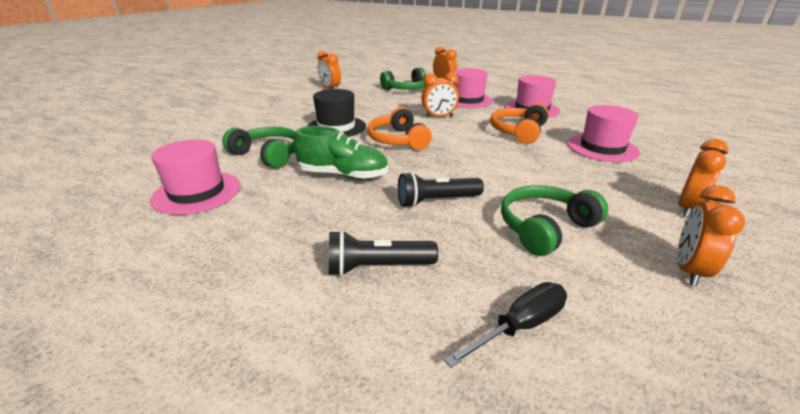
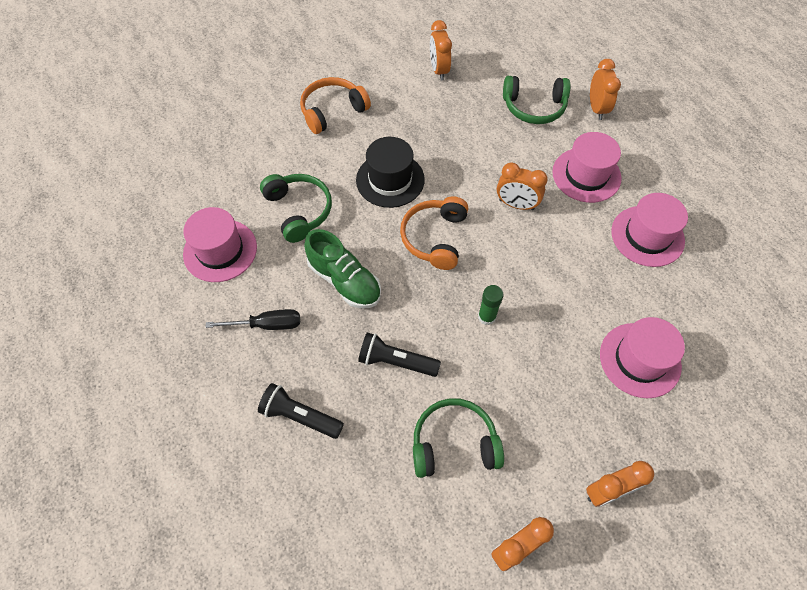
camera: 30 degrees right, 30 degrees up
black screwdriver [444,282,567,368] -> black screwdriver moved to [205,309,300,330]
orange headphones [490,103,549,144] -> orange headphones moved to [300,77,371,134]
none -> green glue stick [478,285,503,325]

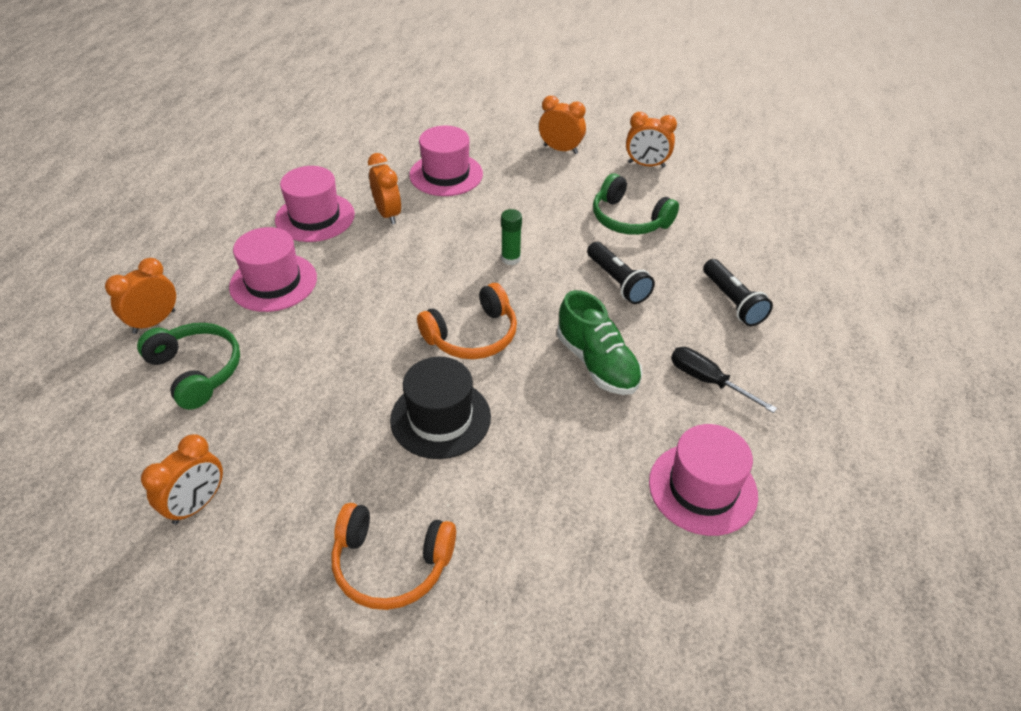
camera: 135 degrees left, 15 degrees down
green headphones [260,174,332,243] -> none
green shoe [304,229,381,308] -> green shoe turned 150 degrees clockwise [557,290,642,395]
orange clock [497,163,548,210] -> orange clock moved to [368,153,401,224]

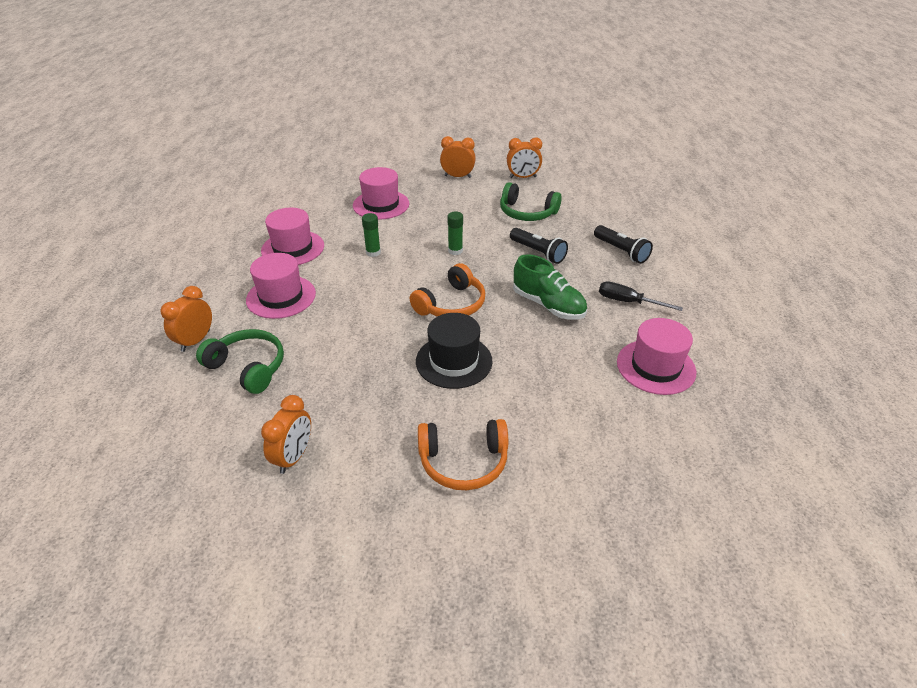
camera: 15 degrees left, 5 degrees down
orange clock [368,153,401,224] -> none
none -> green glue stick [362,213,381,257]

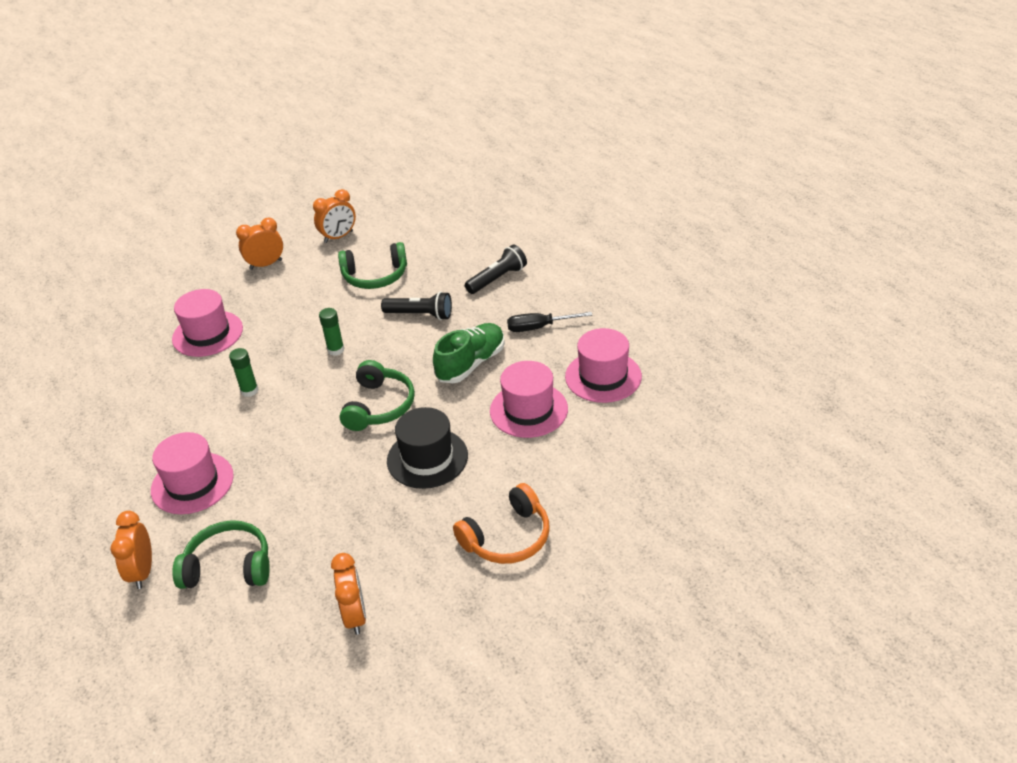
camera: 30 degrees left, 0 degrees up
pink hat [261,208,324,265] -> pink hat moved to [490,361,568,438]
orange headphones [410,263,485,316] -> green headphones [340,360,415,431]
green shoe [513,254,587,320] -> green shoe turned 60 degrees counterclockwise [433,323,505,383]
black flashlight [594,225,653,264] -> black flashlight turned 60 degrees counterclockwise [465,244,527,294]

